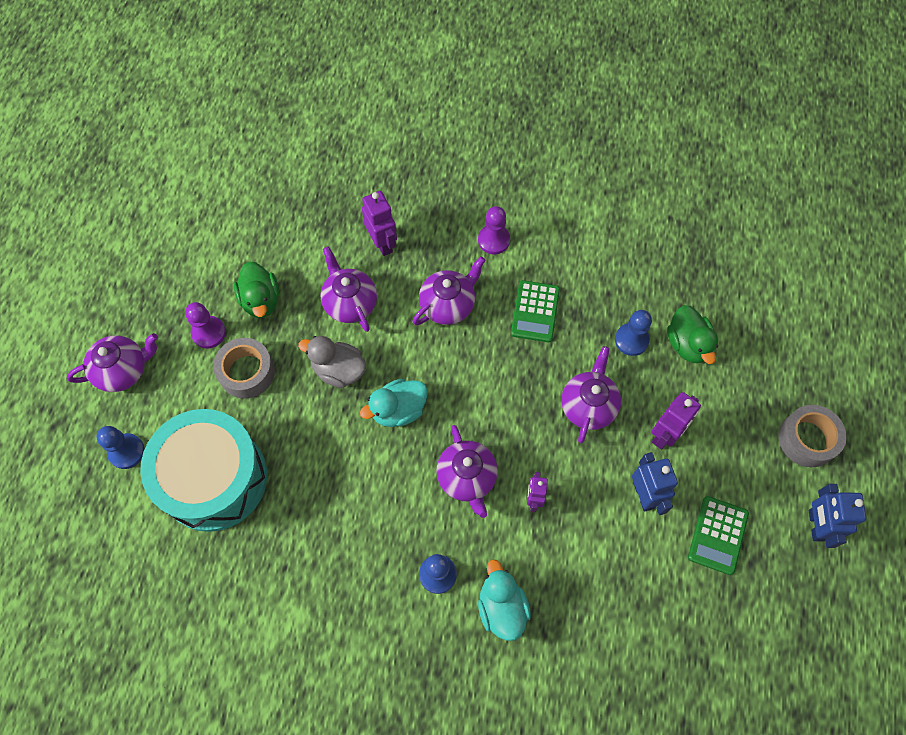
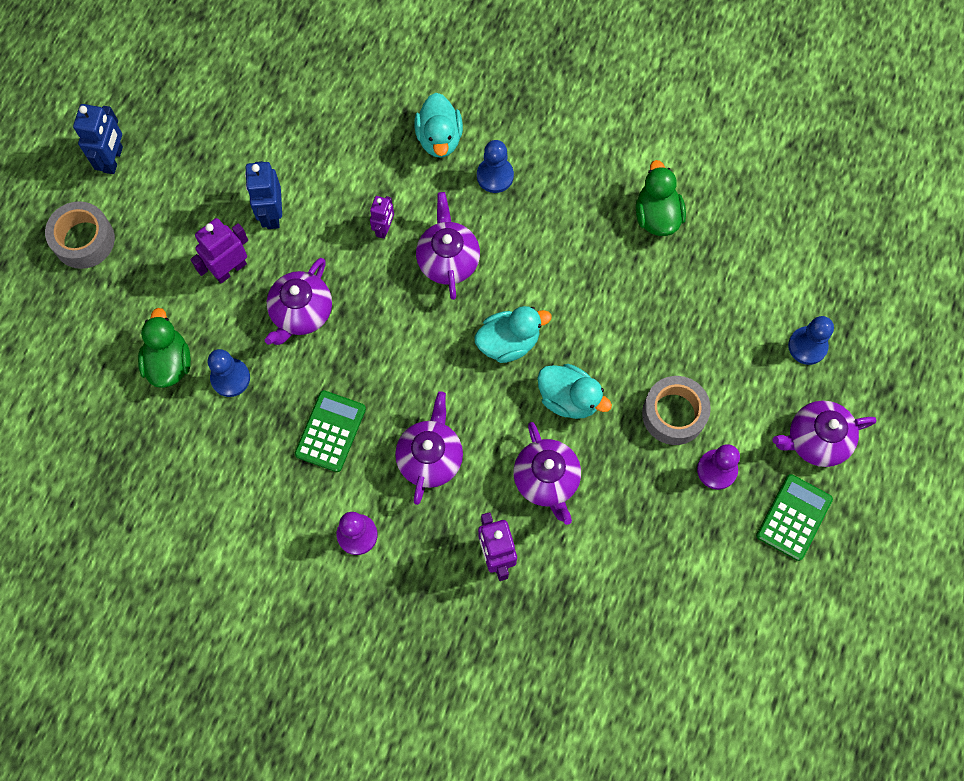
camera: 170 degrees left, 5 degrees up
turquoise drum [140,409,267,532] -> none
green duck [234,261,279,318] -> green duck moved to [636,160,686,236]
grey duck [298,336,366,388] -> turquoise duck [537,364,612,419]
purple teapot [412,257,486,325] -> purple teapot turned 135 degrees clockwise [395,391,463,505]
green calculator [688,496,749,575] -> green calculator moved to [756,474,833,561]

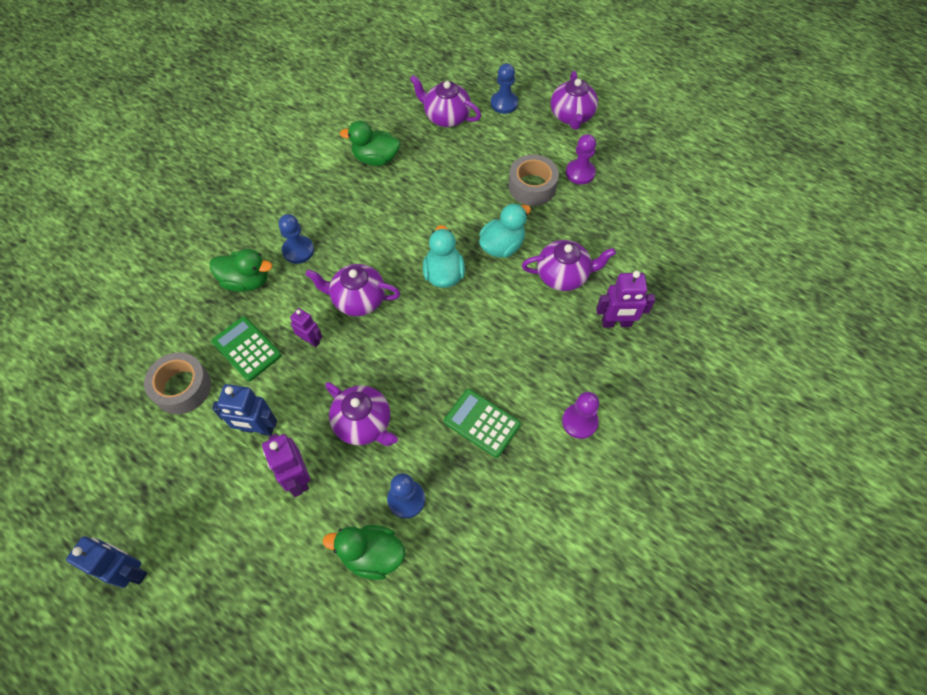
camera: 75 degrees left, 10 degrees down
grey tape [45,201,115,269] -> grey tape moved to [144,352,211,414]
purple teapot [395,391,463,505] -> purple teapot moved to [410,75,481,127]
turquoise duck [414,93,463,158] -> green duck [210,249,272,292]
green calculator [756,474,833,561] -> green calculator moved to [211,316,281,381]

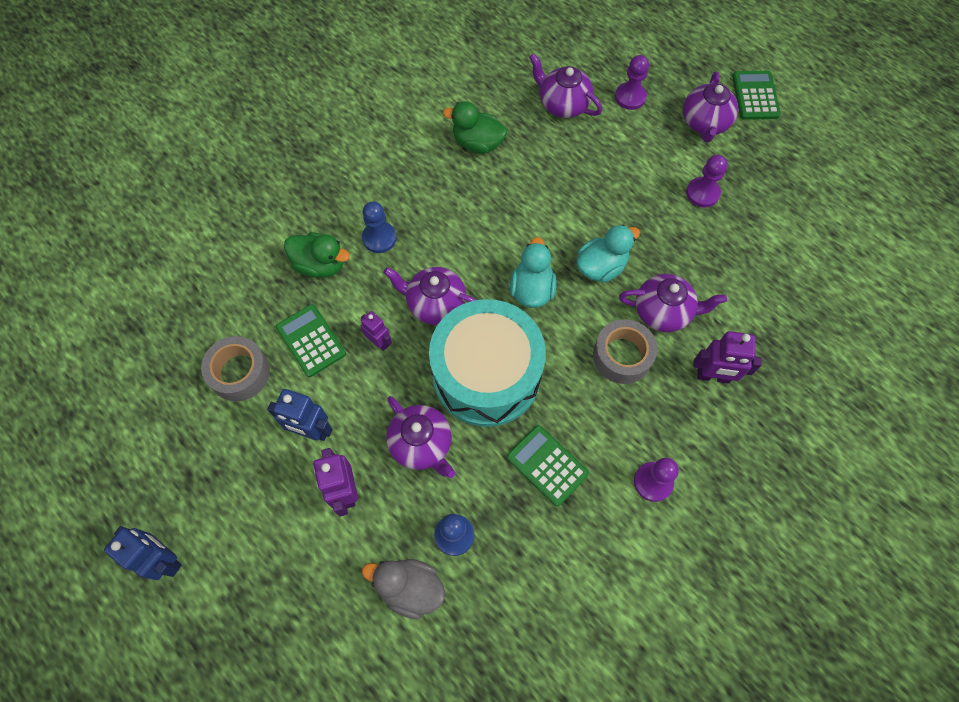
camera: 10 degrees right, 5 degrees up
green duck [323,525,405,580] -> grey duck [362,559,445,619]
blue pawn [491,63,518,114] -> purple pawn [615,55,649,110]
grey tape [509,155,559,206] -> grey tape moved to [593,319,657,384]
none -> turquoise drum [429,299,546,427]
none -> green calculator [732,71,781,120]

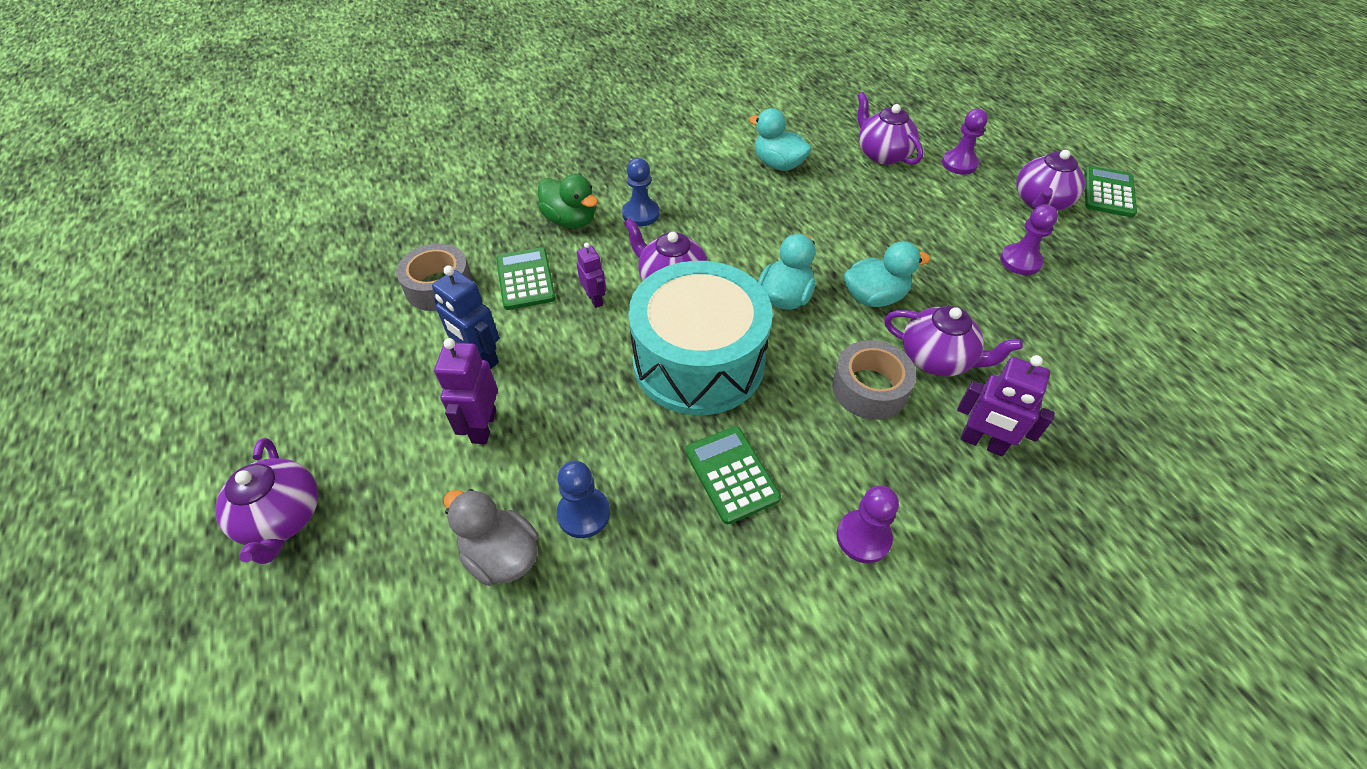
camera: 20 degrees right, 15 degrees down
blue robot [104,526,182,580] -> none
purple teapot [386,396,455,478] -> purple teapot moved to [215,438,319,564]
green duck [443,101,507,154] -> turquoise duck [749,108,812,171]

